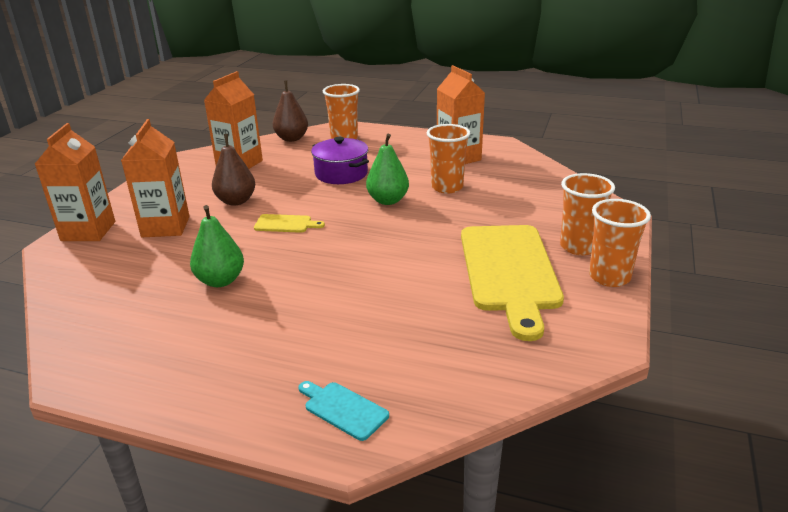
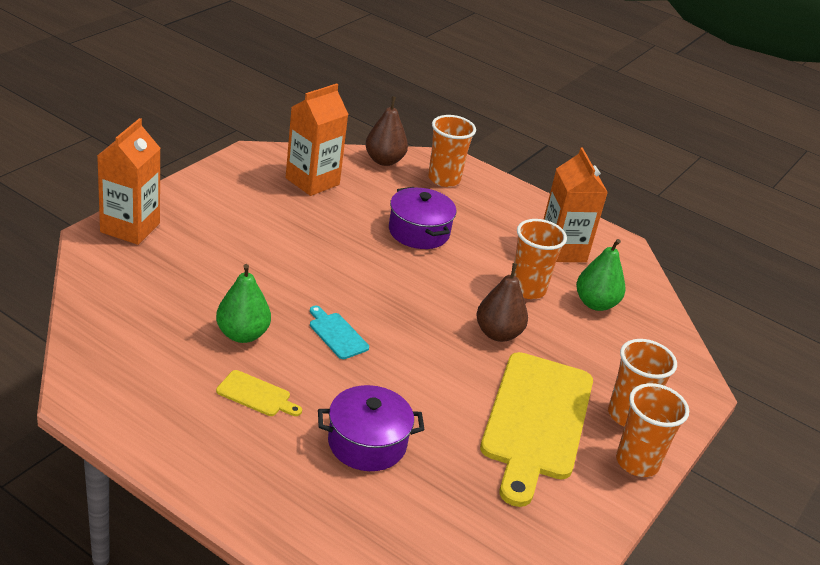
camera: 10 degrees right, 5 degrees up
orange carton [121,119,190,237] -> none
brown pear [212,134,255,206] -> brown pear moved to [476,263,528,342]
yellow cutting board [254,214,325,233] -> yellow cutting board moved to [216,370,302,416]
turquoise cutting board [298,381,389,441] -> turquoise cutting board moved to [310,306,369,359]
green pear [366,134,409,205] -> green pear moved to [576,239,626,311]
none -> purple pot [318,385,425,471]

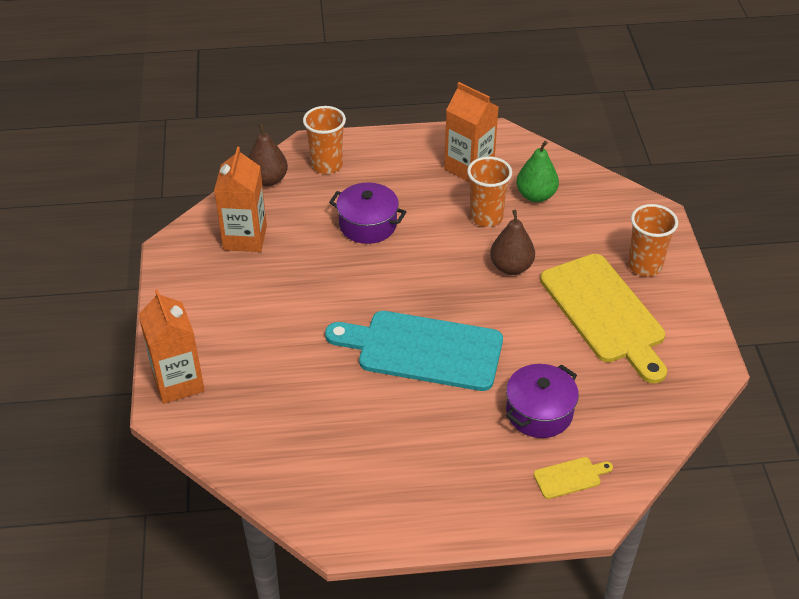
camera: 35 degrees left, 10 degrees up
green pear [216,264,271,343] -> none
yellow cutting board [216,370,302,416] -> yellow cutting board moved to [534,457,613,499]
turquoise cutting board [310,306,369,359] -> turquoise cutting board [325,311,503,391], size x2.43
orange cup [616,383,689,477] -> none

